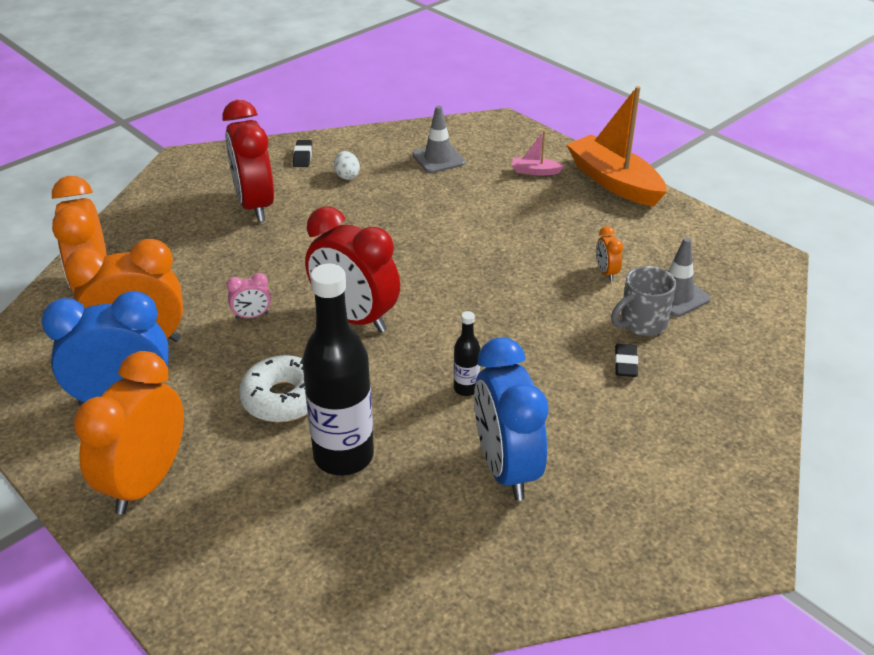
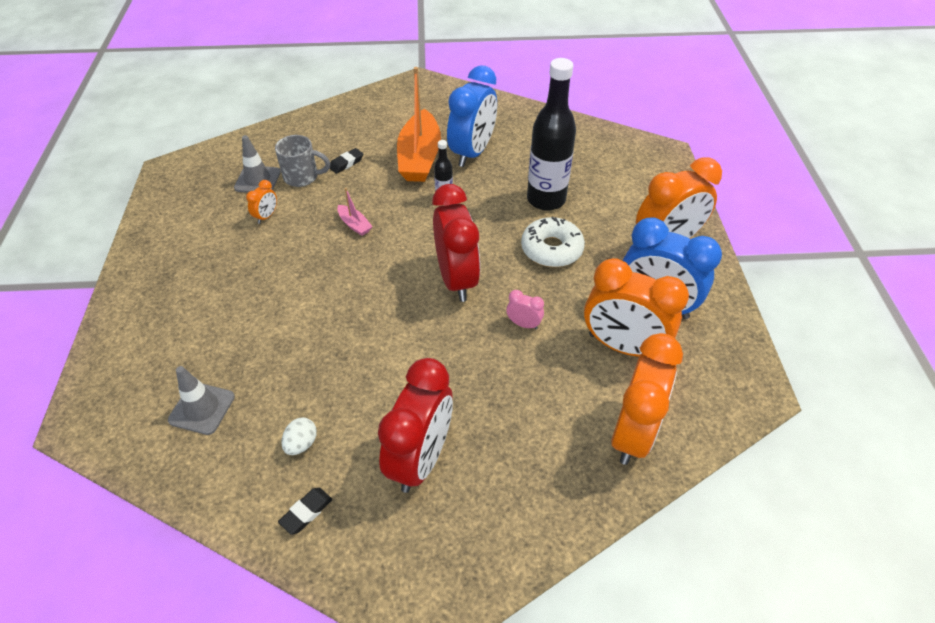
camera: 140 degrees left, 10 degrees up
pink boat [512,130,565,175] -> pink boat moved to [337,188,373,236]
orange boat [566,86,667,207] -> orange boat moved to [397,67,441,182]

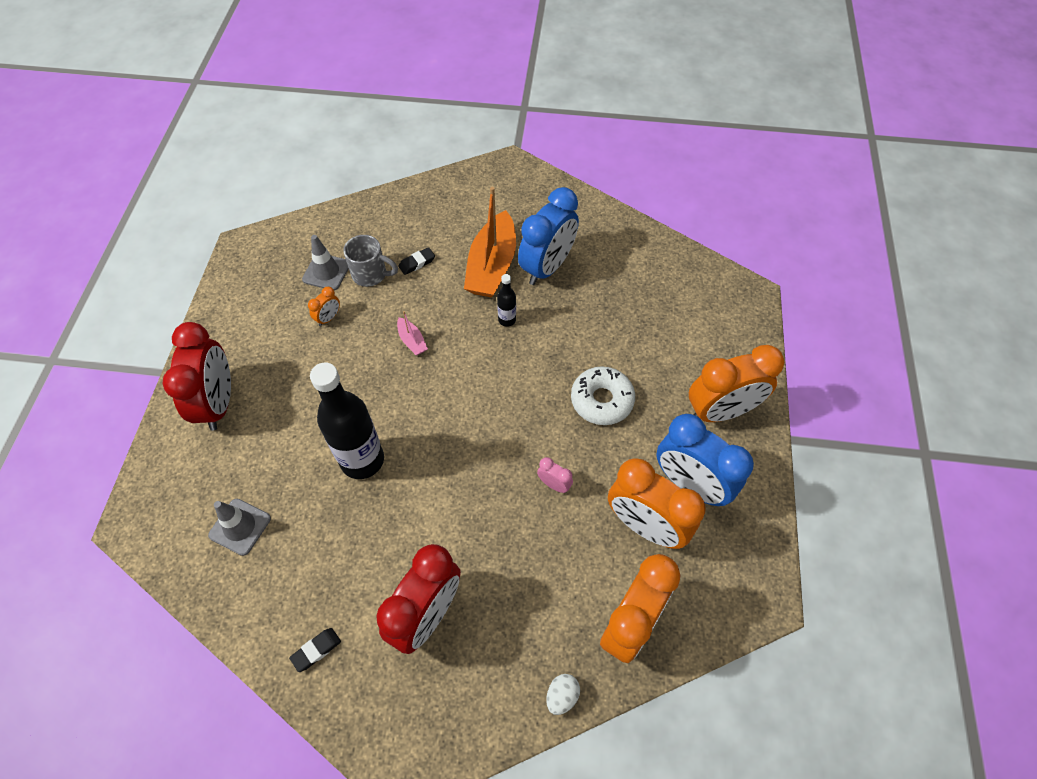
camera: 10 degrees right, 10 degrees up
white egg [281,418,317,455] -> white egg moved to [546,674,580,715]
red clock [432,184,480,302] -> red clock moved to [162,322,231,431]
black bottle [527,58,576,211] -> black bottle moved to [310,362,384,479]

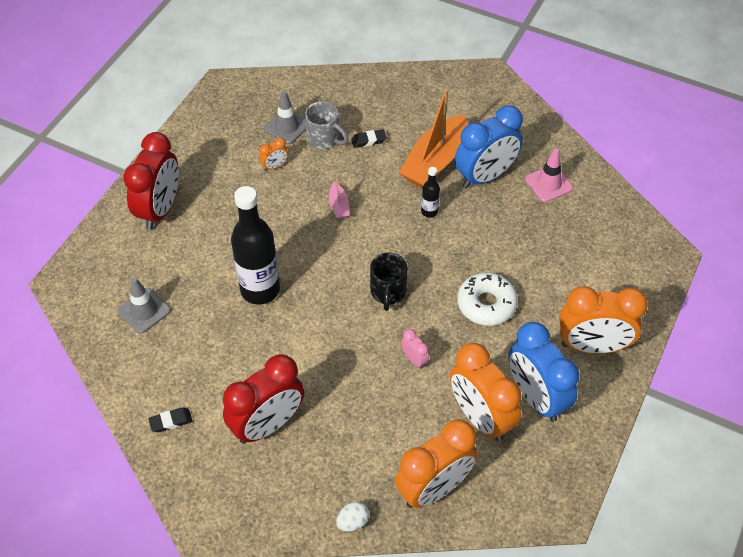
camera: 20 degrees right, 5 degrees down
none -> black mug [370,253,408,311]
none -> pink traffic cone [525,148,573,202]

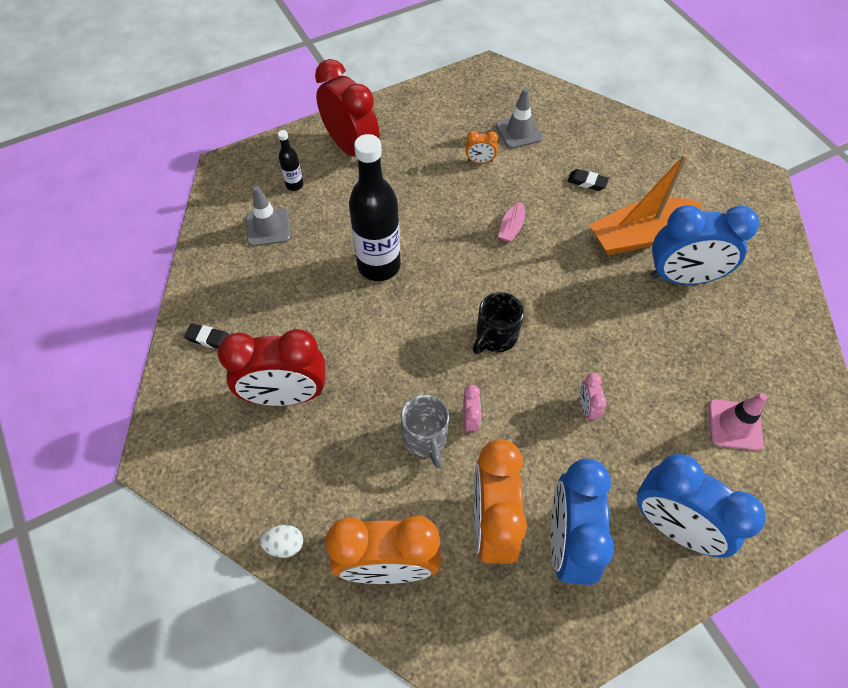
camera: 35 degrees right, 5 degrees up
red clock [123,132,179,230] -> red clock turned 90 degrees counterclockwise [315,59,379,156]
grey mug [305,101,348,149] -> grey mug moved to [401,394,449,468]
black bottle [421,167,440,218] -> black bottle moved to [278,130,303,191]
white donut [457,272,518,326] -> pink clock [580,373,607,422]
pink traffic cone [525,148,573,202] -> pink traffic cone moved to [708,393,767,451]
orange clock [559,286,648,354] -> blue clock [637,454,766,558]

